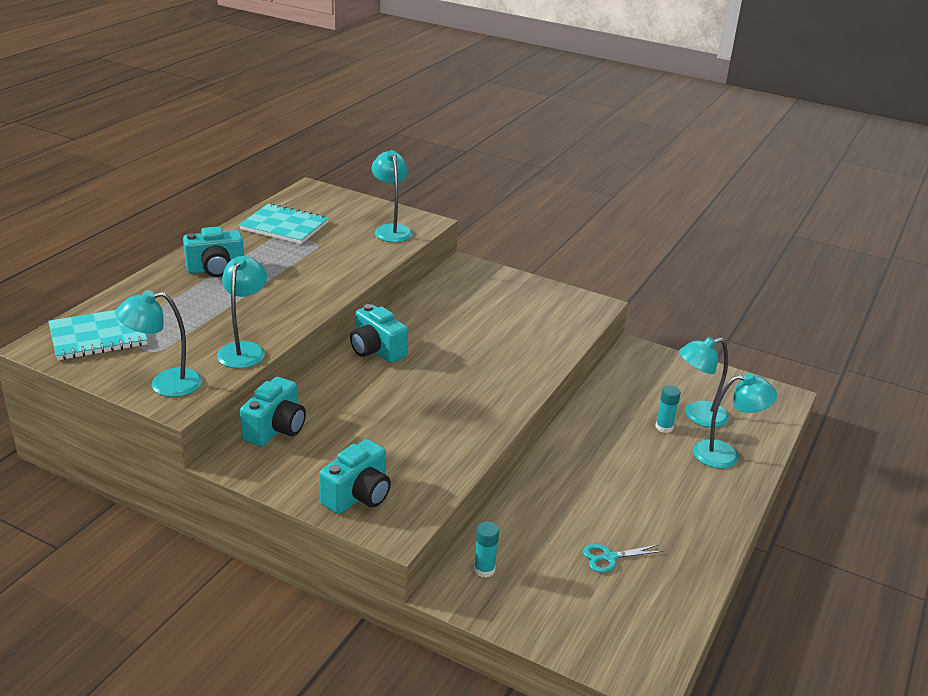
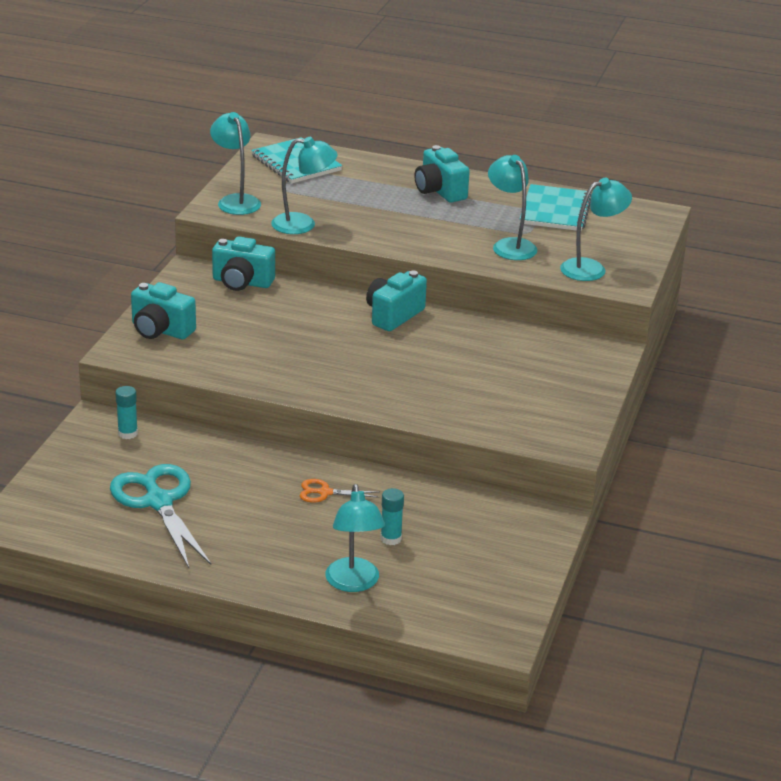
camera: 80 degrees right, 0 degrees up
turquoise scissors [583,544,663,573] -> turquoise scissors [110,464,211,568], size x2.12
turquoise lamp [679,337,729,427] -> turquoise lamp moved to [488,155,537,260]
none -> orange scissors [300,479,379,503]

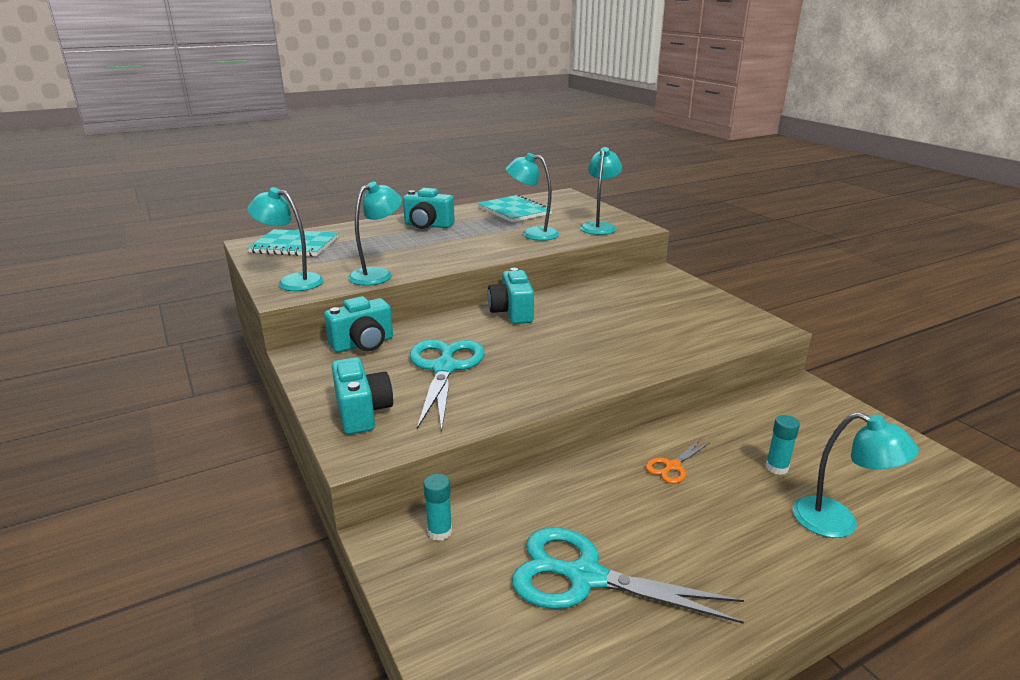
camera: 45 degrees left, 5 degrees down
turquoise camera [131,282,196,339] -> turquoise camera turned 90 degrees counterclockwise [332,357,393,435]
none -> turquoise scissors [410,339,485,432]

